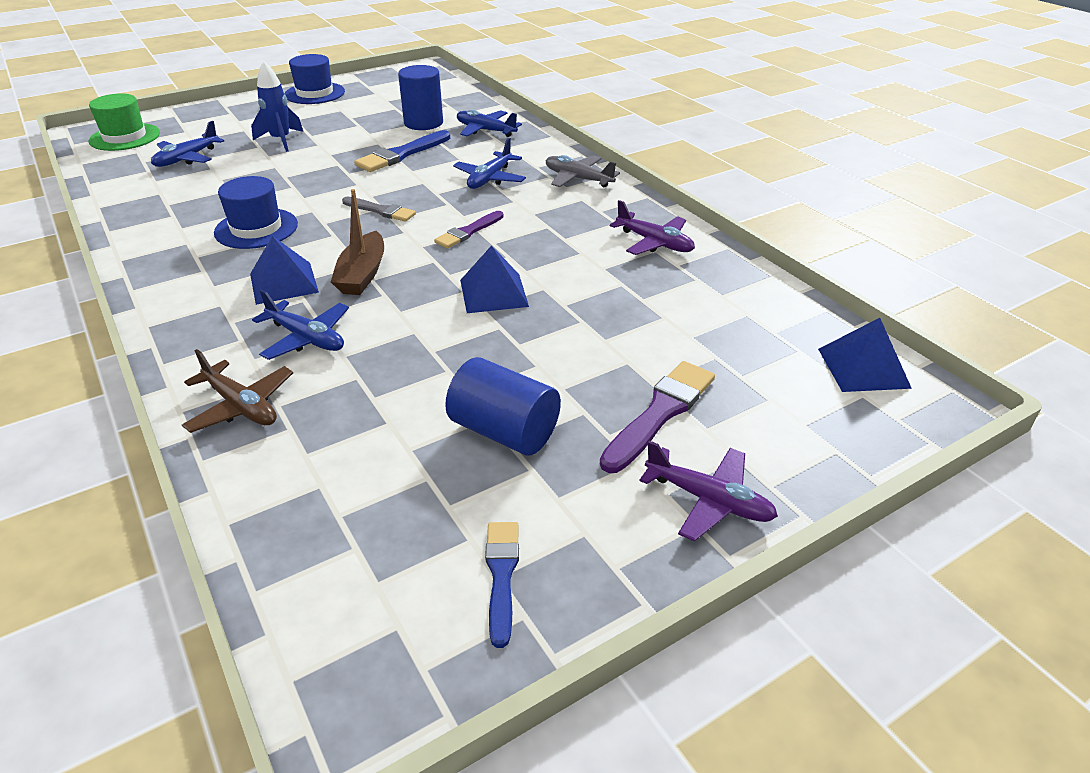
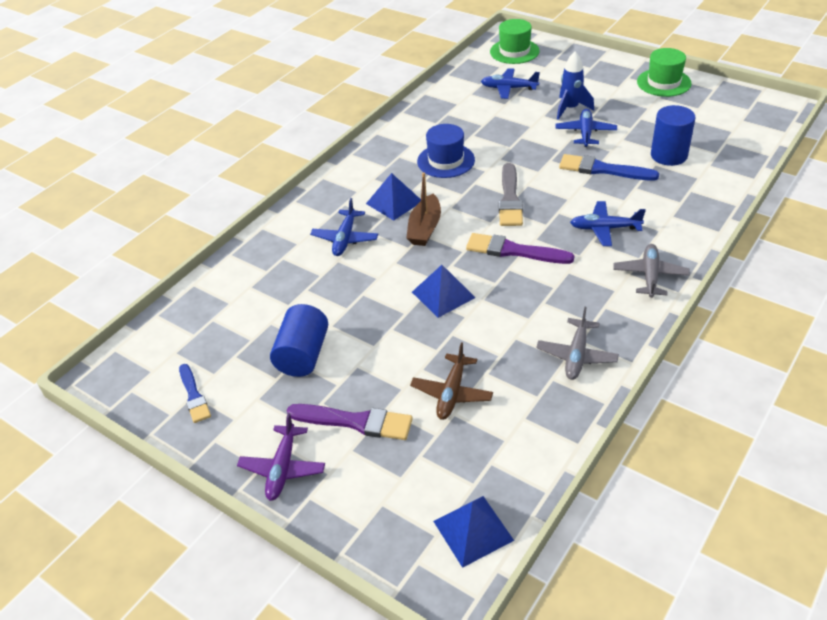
camera: 70 degrees right, 5 degrees up
brown plane [182,349,293,433] -> brown plane moved to [410,342,493,420]
blue hat [284,54,345,104] -> green hat [637,48,692,97]
brown boat [331,189,384,295] -> brown boat turned 60 degrees counterclockwise [407,172,441,246]
grey brush [342,197,416,222] -> grey brush [499,163,523,226], size x1.53
purple brush [434,211,503,248] -> purple brush [466,233,574,264], size x1.53
blue plane [457,109,522,137] -> blue plane moved to [555,109,617,147]
blue brush [485,522,519,648] -> blue brush turned 90 degrees clockwise [179,364,211,423]
purple plane [610,200,695,255] -> grey plane [536,307,619,380]

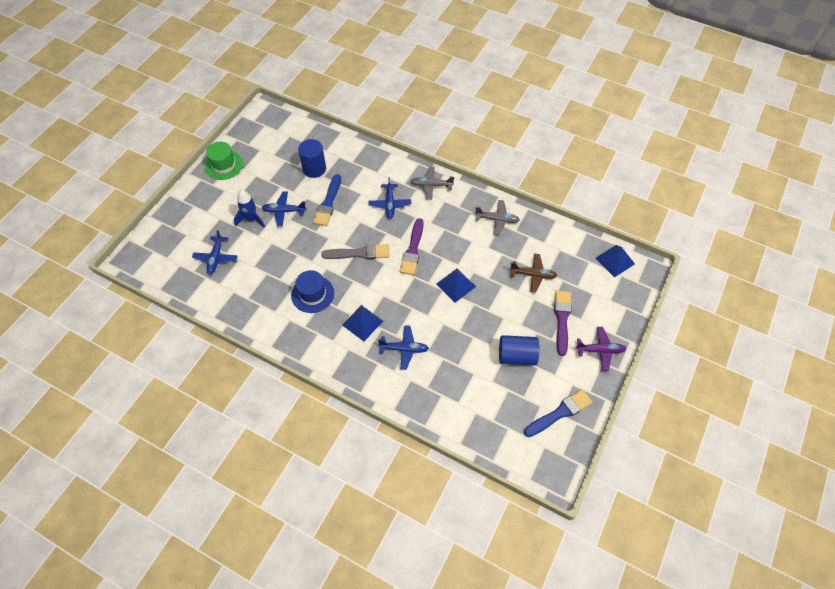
camera: 100 degrees left, 15 degrees up
blue brush [179,364,211,423] -> blue brush [524,389,592,437], size x1.53
brown boat [407,172,441,246] -> none
green hat [490,19,540,64] -> none

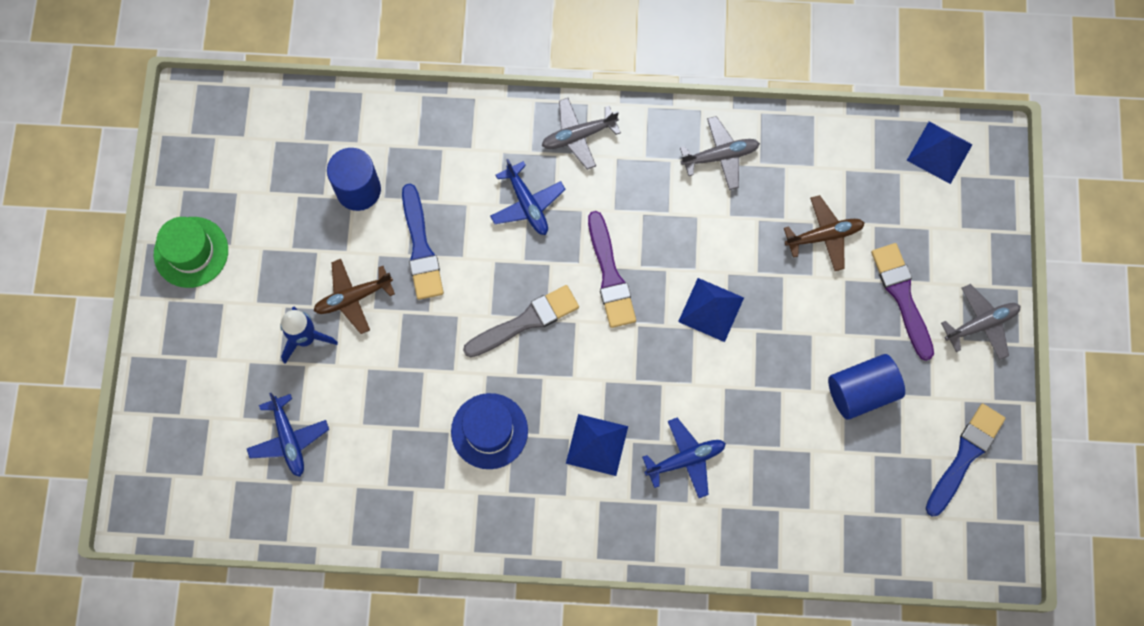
camera: 25 degrees left, 15 degrees up
blue plane [262,191,306,226] -> brown plane [314,259,395,334]
purple plane [576,327,627,371] -> grey plane [941,284,1021,360]

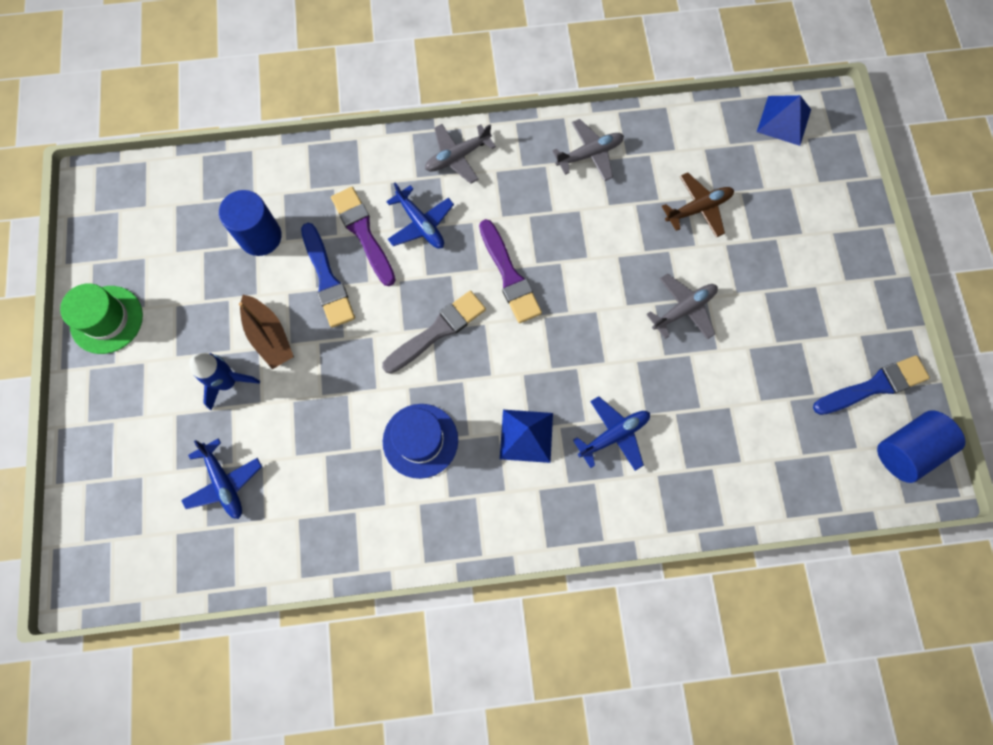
camera: 10 degrees left, 0 degrees up
brown plane [314,259,395,334] -> brown boat [239,295,294,369]
blue pyramid [678,278,744,342] -> none
blue cylinder [828,354,905,420] -> blue cylinder moved to [877,410,966,483]
purple brush [871,243,934,361] -> purple brush moved to [331,187,396,286]
blue brush [926,404,1005,516] -> blue brush turned 45 degrees clockwise [813,355,930,415]
grey plane [941,284,1021,360] -> grey plane moved to [646,273,718,340]

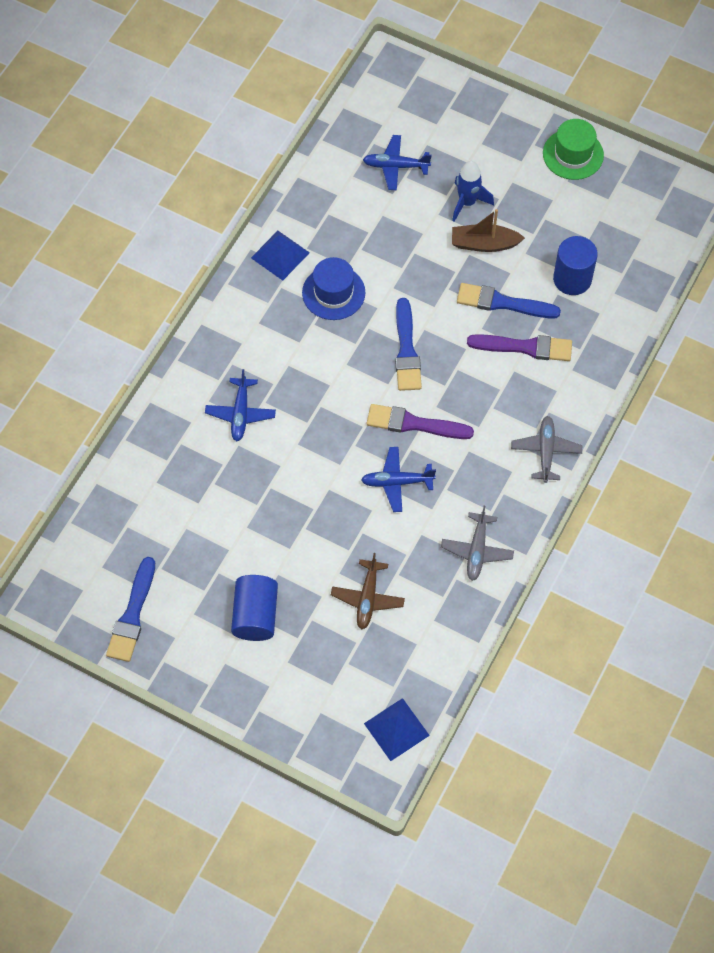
camera: 125 degrees right, 10 degrees down
grey brush [382,291,486,374] -> blue brush [395,298,422,391]
blue plane [386,183,454,248] -> blue plane moved to [361,447,436,512]
blue pyramid [500,410,553,463] -> blue pyramid moved to [251,231,310,281]
grey plane [646,273,718,340] -> none
blue cylinder [877,410,966,483] -> blue cylinder moved to [231,575,278,641]

